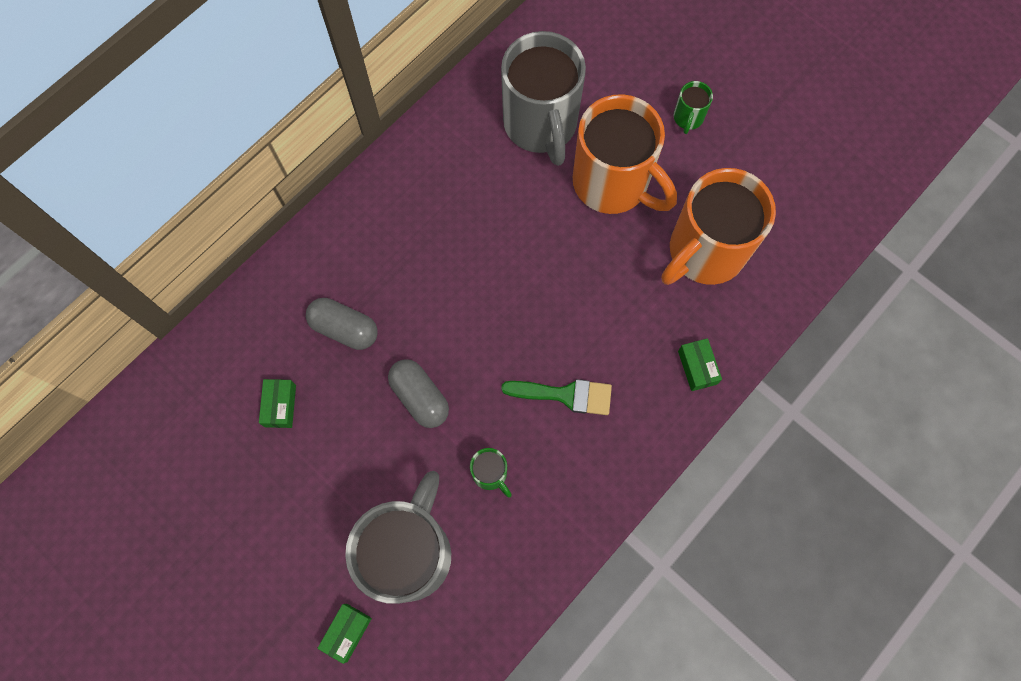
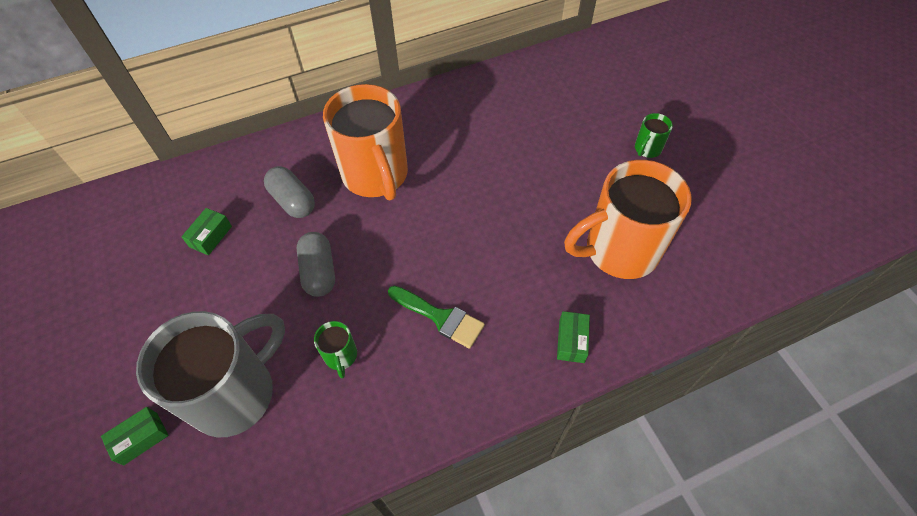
camera: 25 degrees right, 15 degrees down
grey mug [501,31,586,166] -> none
orange mug [573,94,677,214] -> orange mug moved to [323,84,408,200]

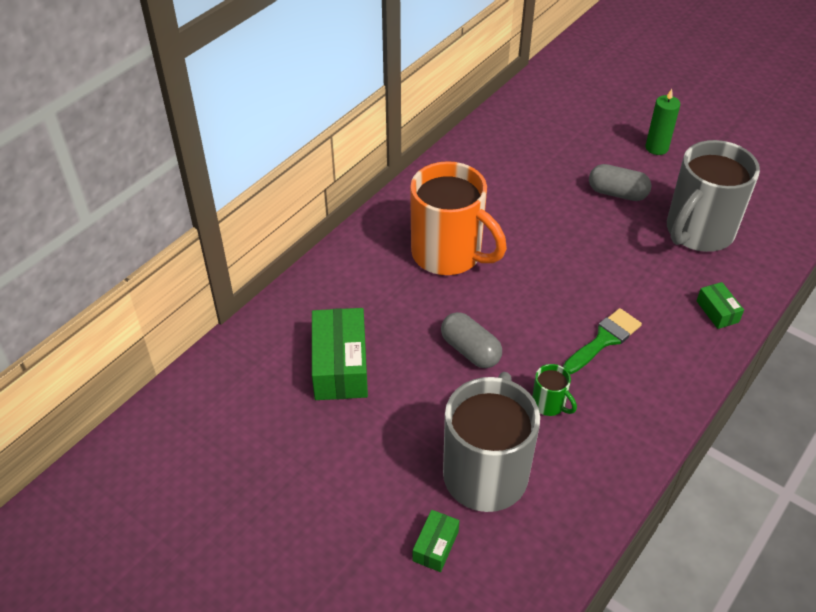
camera: 30 degrees left, 10 degrees down
green box [181,208,232,255] -> green box [312,308,368,400], size x1.97
grey capsule [264,166,315,218] -> grey capsule moved to [589,164,651,201]
green brush [388,286,485,349] -> green brush turned 45 degrees counterclockwise [563,308,642,374]
orange mug [564,160,692,279] -> grey mug [667,140,760,252]
green mug [635,113,673,158] -> green candle [645,89,680,155]

